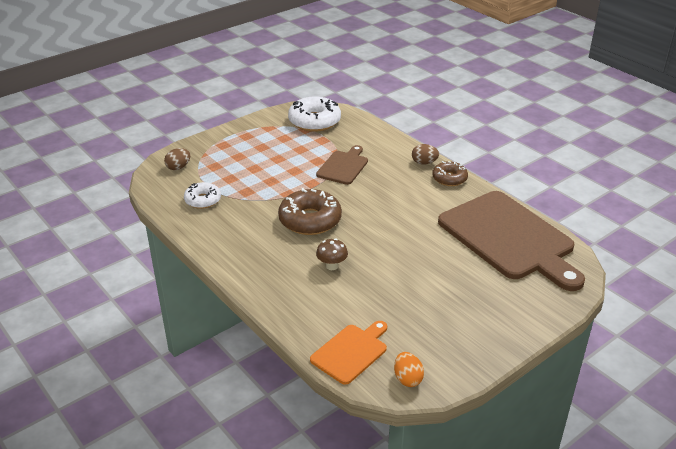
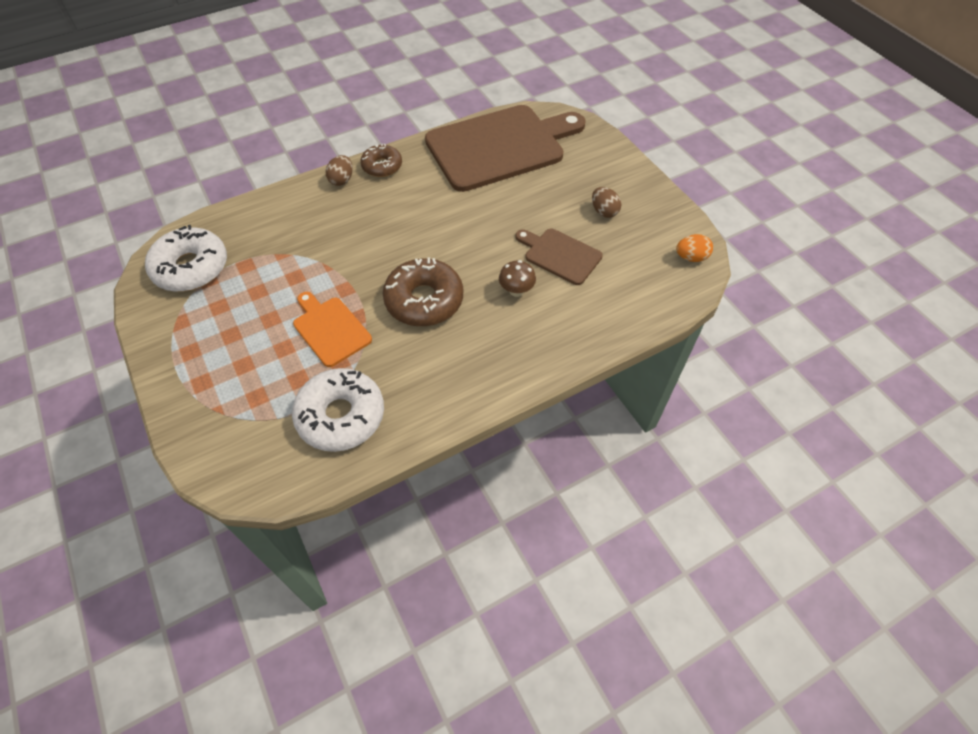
camera: 80 degrees left, 20 degrees up
brown egg [164,148,190,170] -> brown egg moved to [592,187,621,218]
white donut [184,182,221,209] -> white donut [292,368,384,452], size x1.66
orange cutting board [310,321,387,385] -> orange cutting board moved to [293,292,372,367]
brown cutting board [316,145,368,185] -> brown cutting board moved to [516,229,603,285]

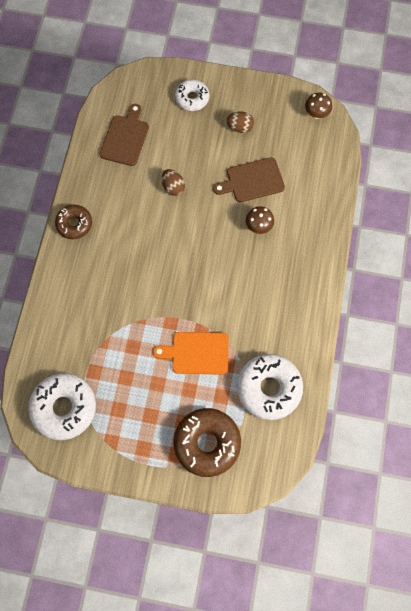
camera: 50 degrees left, 15 degrees up
brown egg [326,155,353,186] -> brown egg moved to [162,169,185,196]
brown donut [383,257,463,326] -> brown donut moved to [173,408,241,477]
brown cutting board [425,105,586,192] -> brown cutting board [100,104,149,166], size x0.48
orange egg [676,234,713,262] -> brown mushroom [305,93,332,119]
none -> white donut [175,80,209,111]

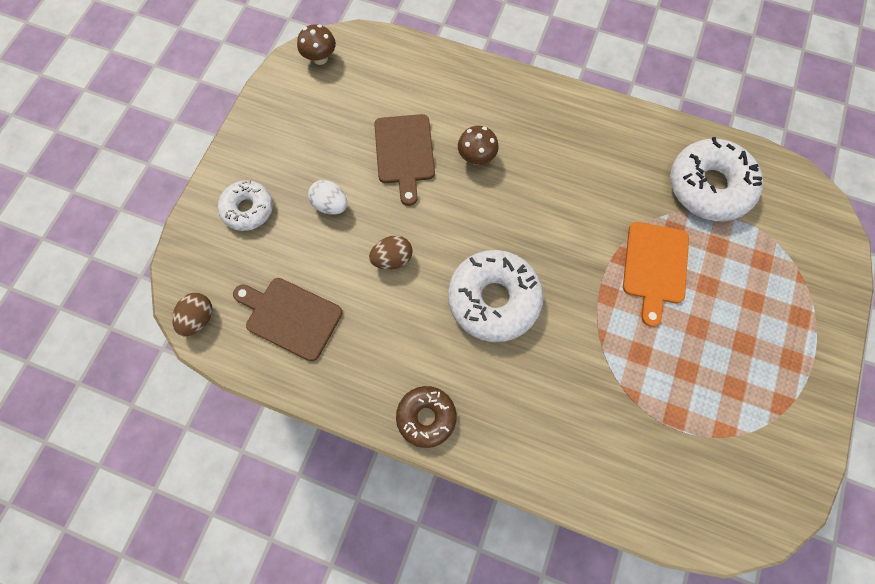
camera: 80 degrees left, 0 degrees up
white donut [28,373,96,440] -> white donut moved to [448,250,543,342]
brown donut [173,408,241,477] -> none
brown egg [226,112,254,133] -> brown egg moved to [172,293,212,336]
none -> white egg [308,180,348,215]

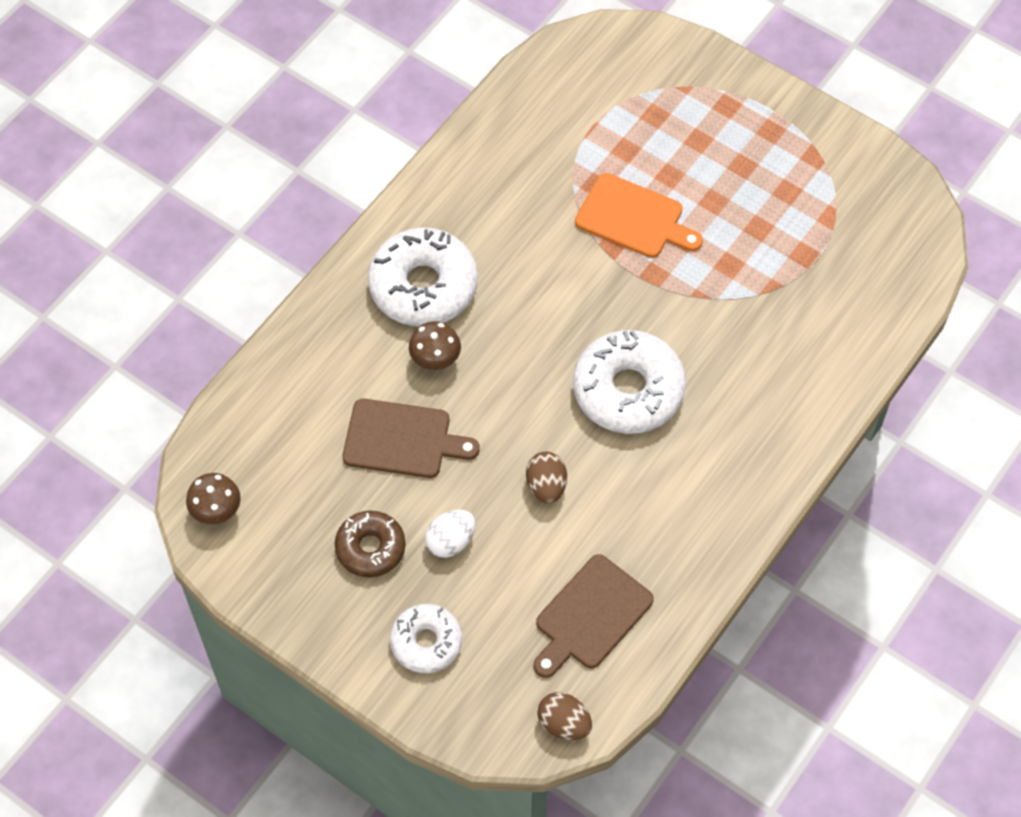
camera: 75 degrees left, 10 degrees down
brown donut [396,386,457,448] -> brown donut moved to [335,511,406,577]
white donut [670,137,763,222] -> white donut moved to [368,227,478,326]

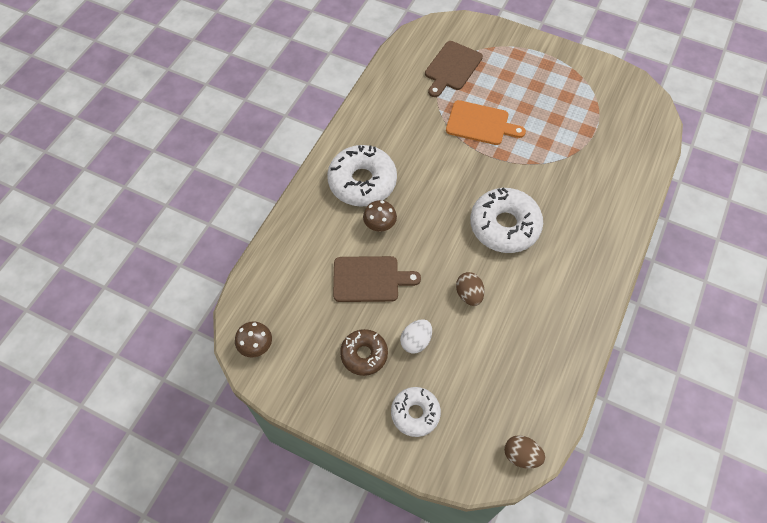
camera: 10 degrees left, 0 degrees up
brown cutting board [534,554,654,678] -> brown cutting board moved to [425,41,483,97]

